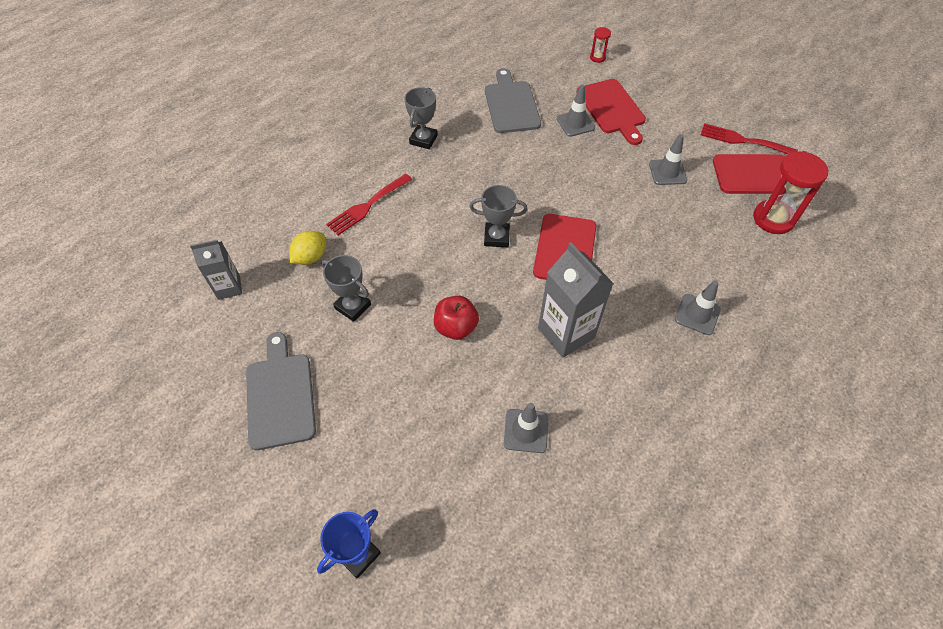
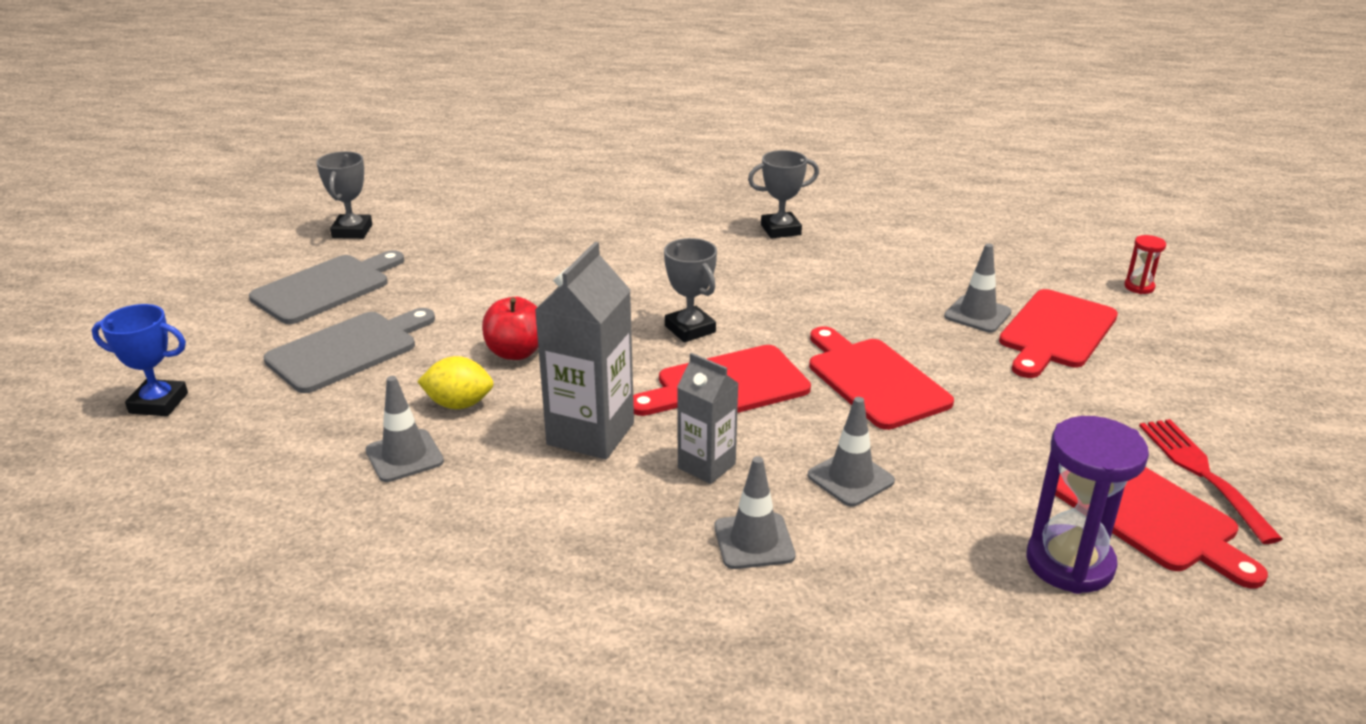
camera: 55 degrees right, 25 degrees down
grey carton [190,240,242,300] -> grey carton moved to [677,353,739,484]
yellow lemon [289,231,325,265] -> yellow lemon moved to [417,356,493,409]
grey trophy [321,255,371,322] -> grey trophy moved to [316,151,372,239]
red fork [326,174,412,235] -> none
grey cutting board [485,68,541,133] -> grey cutting board moved to [263,308,435,393]
grey traffic cone [649,134,687,185] -> grey traffic cone moved to [808,397,895,507]
red hourglass [753,151,828,234] -> purple hourglass [1027,416,1149,594]
none -> red cutting board [809,326,954,430]

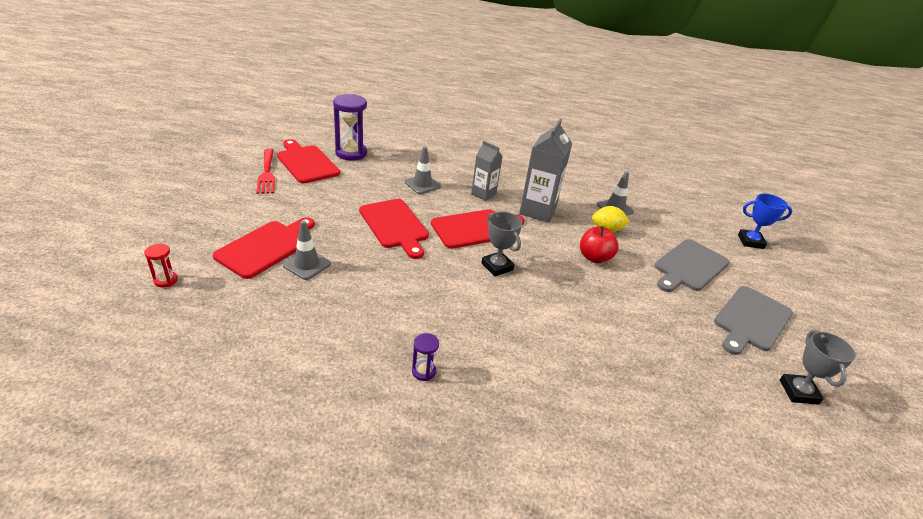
camera: 175 degrees right, 5 degrees up
grey traffic cone [714,456,795,569] -> none
grey trophy [748,150,819,239] -> purple hourglass [412,333,439,381]

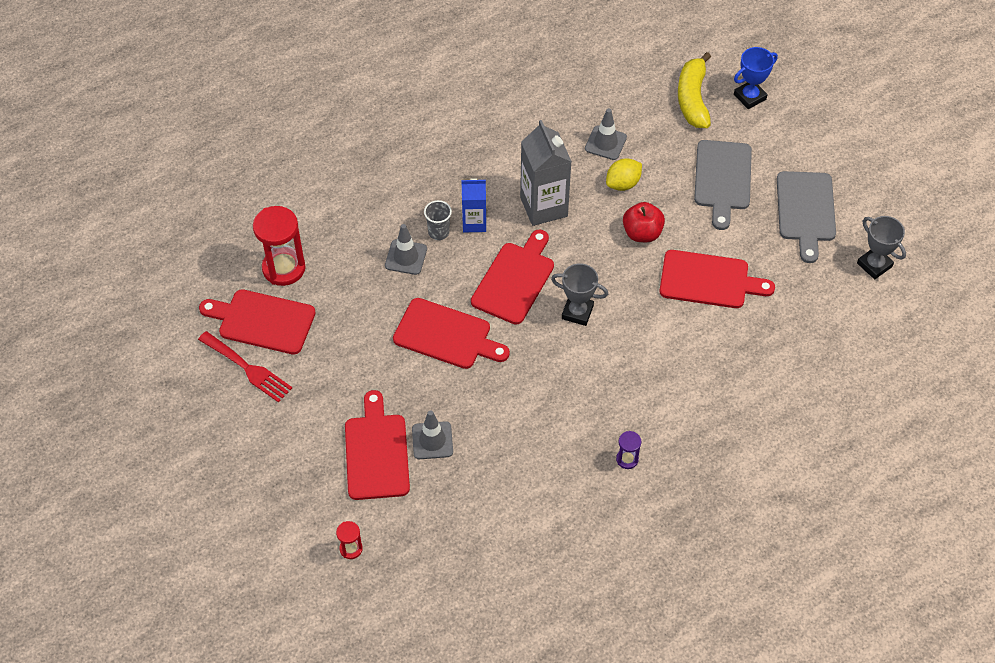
camera: 35 degrees left, 20 degrees up
purple hourglass [333,94,367,161] -> red hourglass [253,206,306,286]
grey carton [471,141,503,201] -> blue carton [461,178,486,232]
none -> grey cup [424,200,452,240]
none -> red cutting board [660,250,775,308]
none -> yellow banana [678,52,711,128]

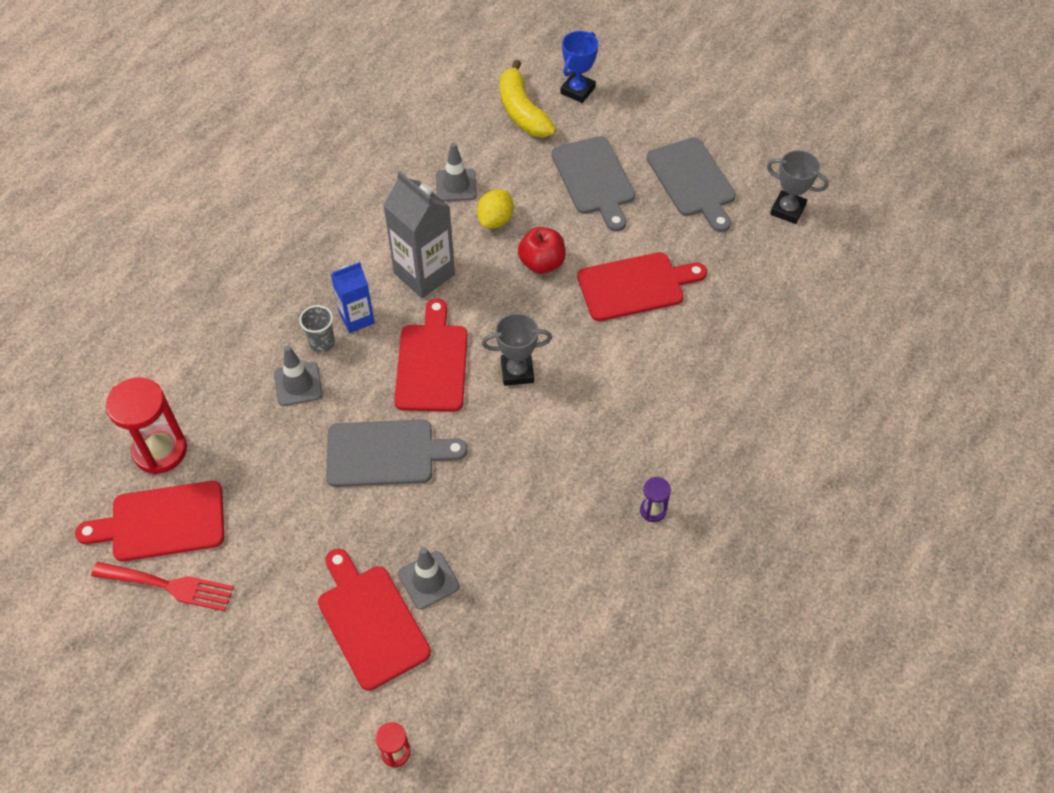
camera: 25 degrees left, 0 degrees up
red cutting board [393,298,510,369] -> grey cutting board [326,419,468,487]

